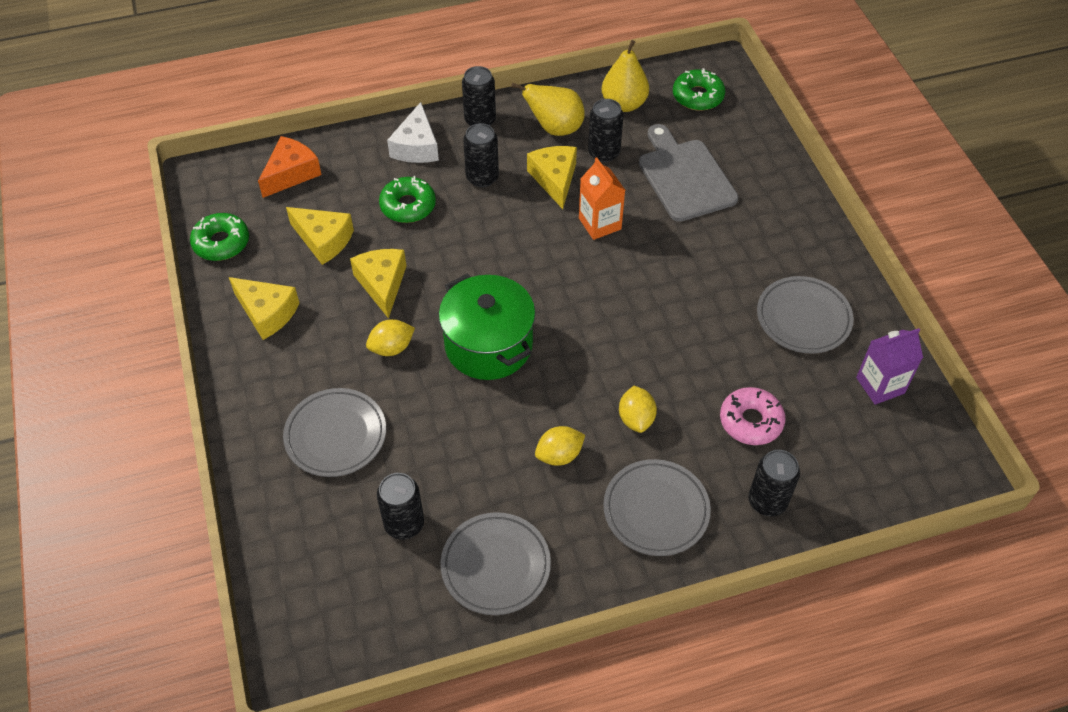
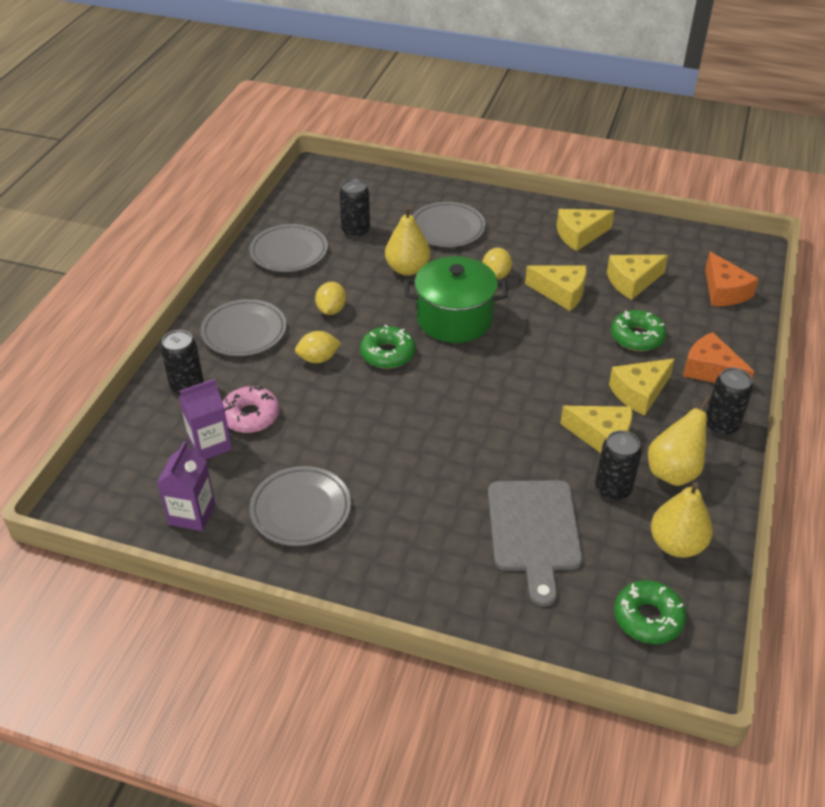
camera: 125 degrees right, 10 degrees down
green donut [190,213,249,261] -> green donut moved to [360,324,415,369]
white cheese [387,102,439,163] -> orange cheese [683,332,754,383]
black can [463,123,499,187] -> yellow cheese [609,358,675,416]
orange carton [579,157,625,240] -> none
yellow lemon [619,386,657,433] -> yellow lemon turned 45 degrees counterclockwise [295,331,341,363]
grey cutting board [639,124,739,222] -> grey cutting board turned 75 degrees clockwise [488,480,583,606]
none -> purple carton [179,379,232,460]
none -> yellow pear [385,206,431,276]

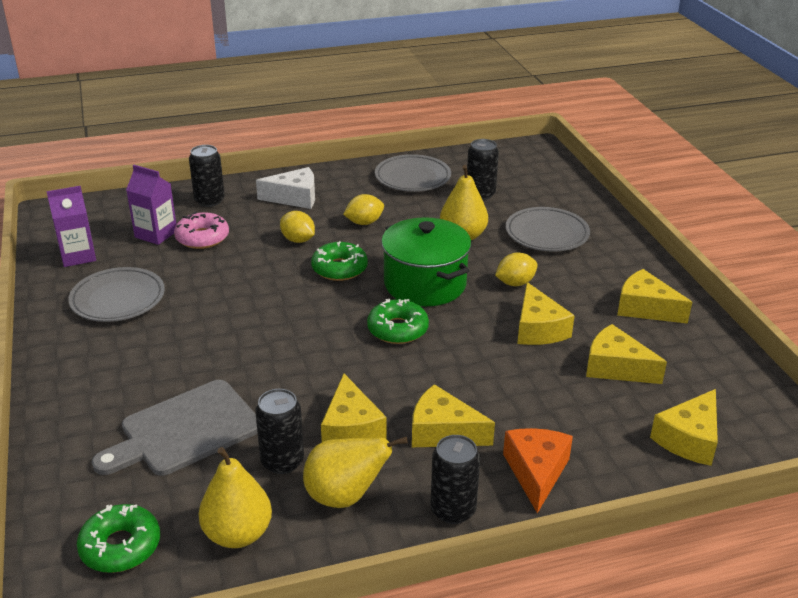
camera: 55 degrees right, 10 degrees down
grey plate [201,299,287,356] -> white cheese [256,167,315,209]
green donut [611,310,667,351] -> green donut moved to [367,299,429,344]
orange cheese [705,252,759,306] -> yellow cheese [650,389,718,466]

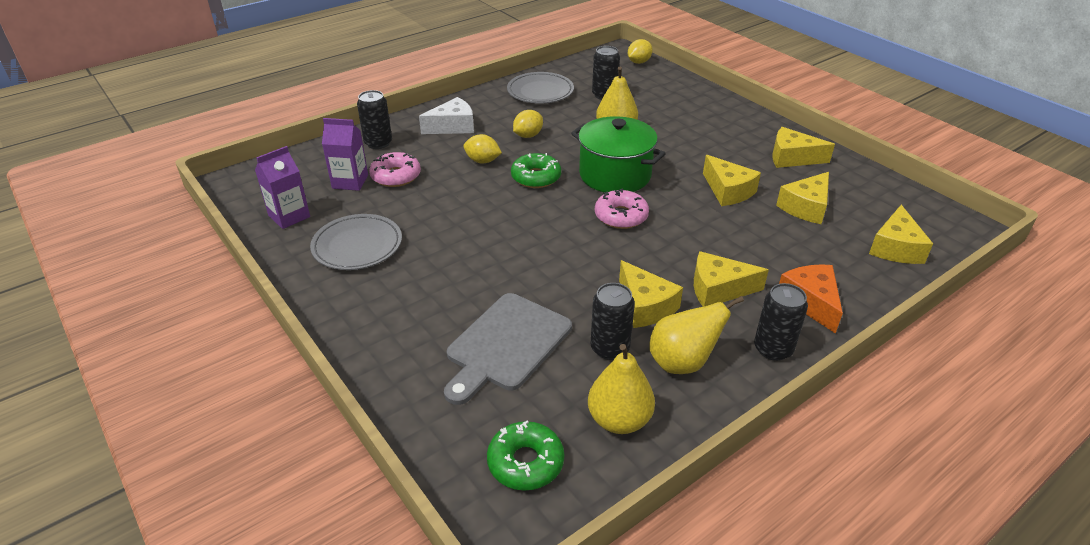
camera: 20 degrees left, 5 degrees up
green donut [367,299,429,344] -> pink donut [595,188,649,229]
yellow lemon [495,252,538,286] -> yellow lemon moved to [628,39,653,64]
grey plate [506,207,590,252] -> none
yellow cheese [586,324,667,384] -> yellow cheese turned 60 degrees counterclockwise [776,172,829,224]

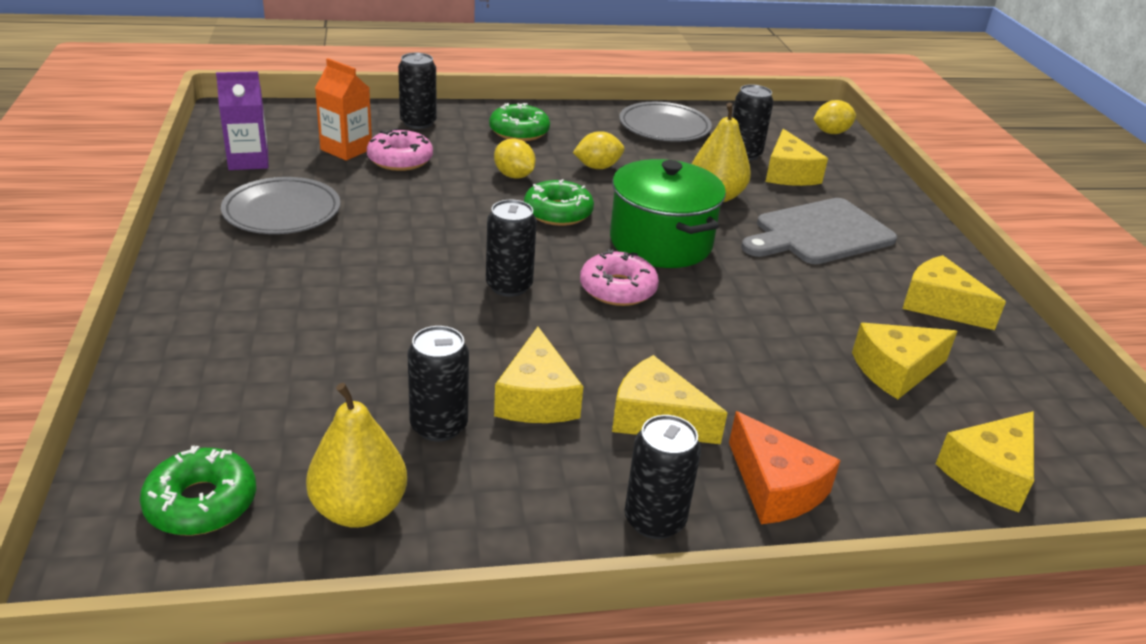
camera: 25 degrees right, 5 degrees down
purple carton [322,118,368,191] -> orange carton [315,58,372,161]
white cheese [419,97,474,134] -> green donut [489,103,550,141]
grey cutting board [444,293,572,405] -> grey cutting board moved to [741,198,897,264]
yellow pear [649,296,744,374] -> none
yellow cheese [703,155,761,206] -> yellow cheese moved to [765,129,828,186]
orange cheese [779,264,843,334] -> orange cheese turned 135 degrees clockwise [729,411,841,524]
none -> black can [486,200,537,297]

